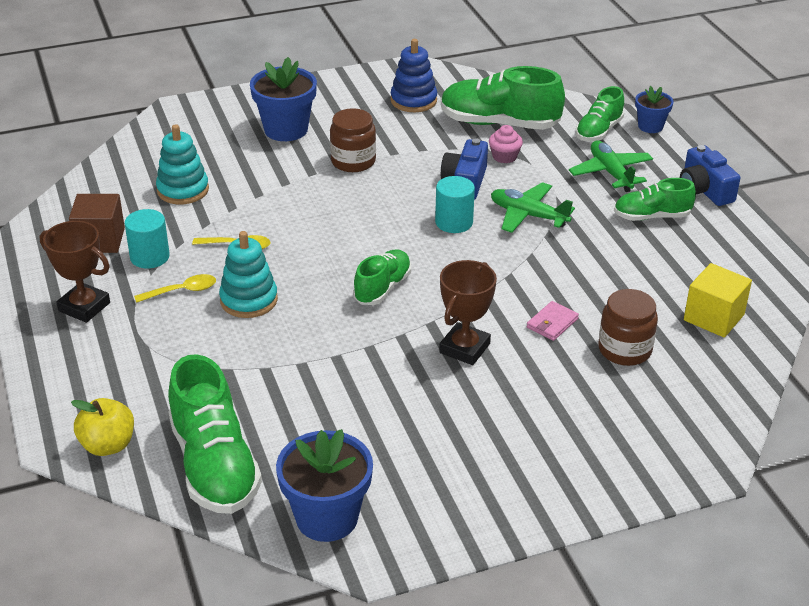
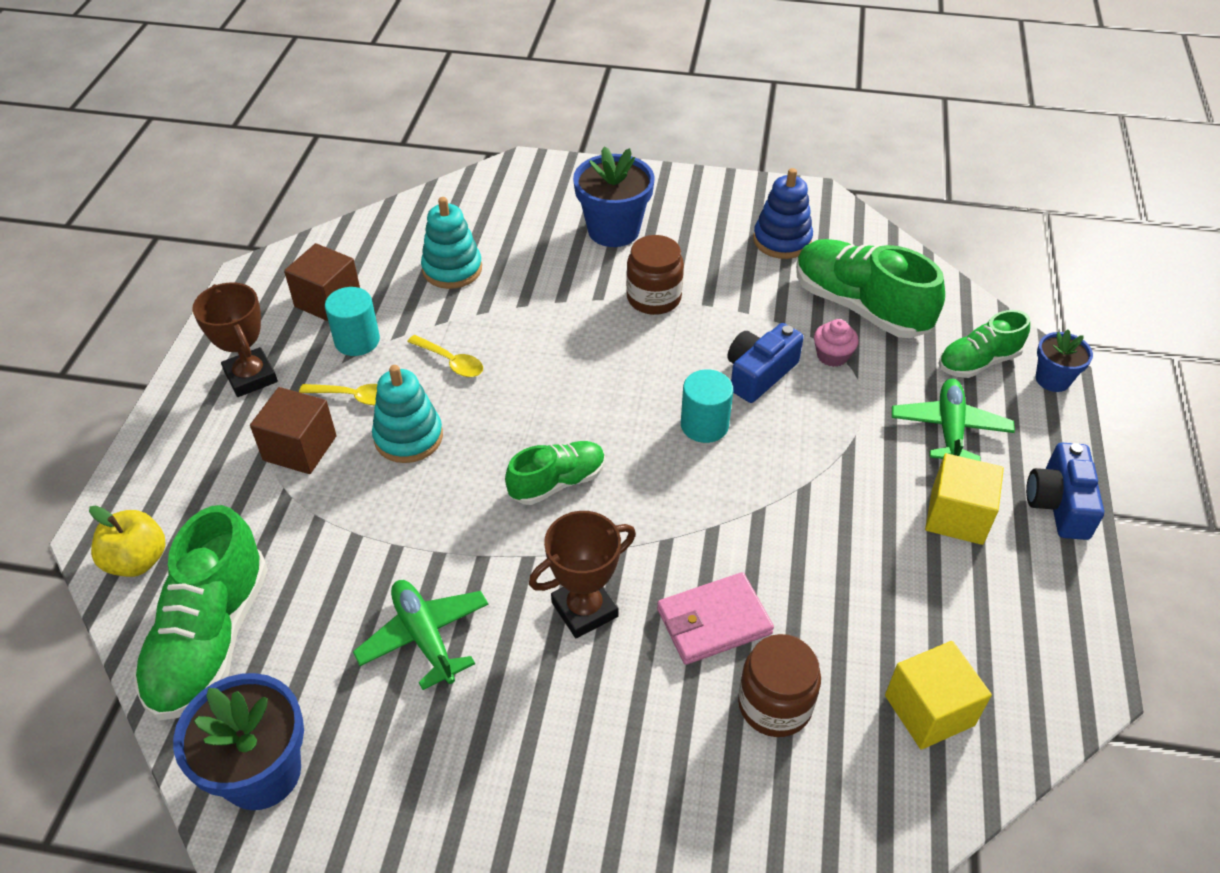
camera: 30 degrees right, 10 degrees up
green plane [491,182,575,233] -> green plane moved to [353,580,489,690]
pink wallet [527,301,579,341] -> pink wallet [657,572,774,665], size x1.59
green shoe [614,178,696,221] -> yellow cube [925,453,1004,545]
none -> brown cube [250,387,337,474]

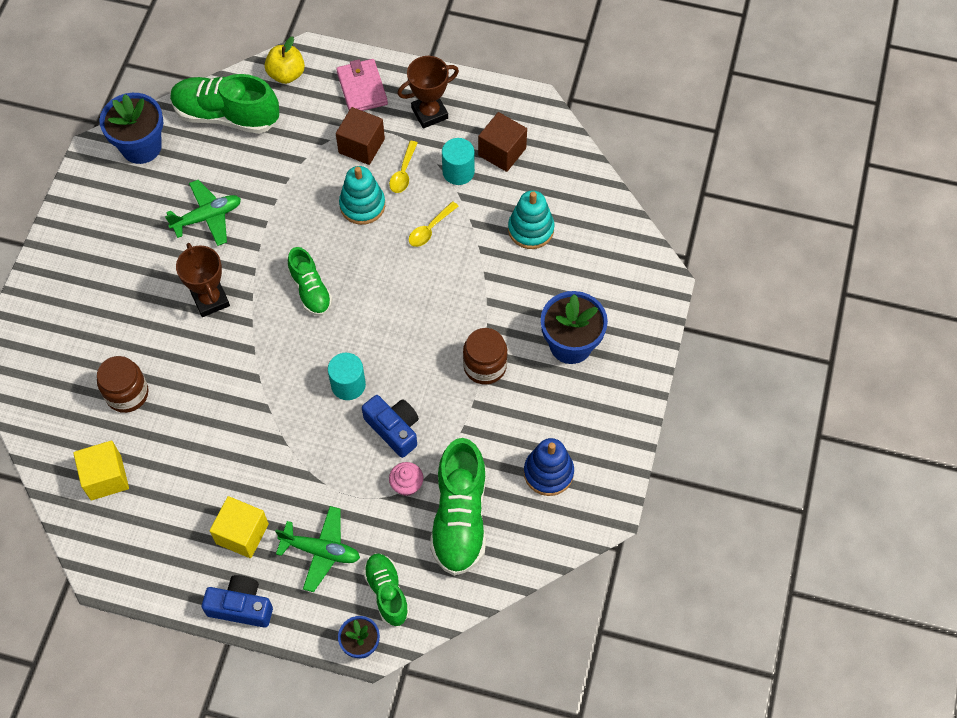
camera: 95 degrees right, 15 degrees up
pink wallet [657,572,774,665] -> pink wallet moved to [336,59,388,111]
green shoe [796,239,945,338] -> green shoe turned 135 degrees clockwise [430,438,486,576]

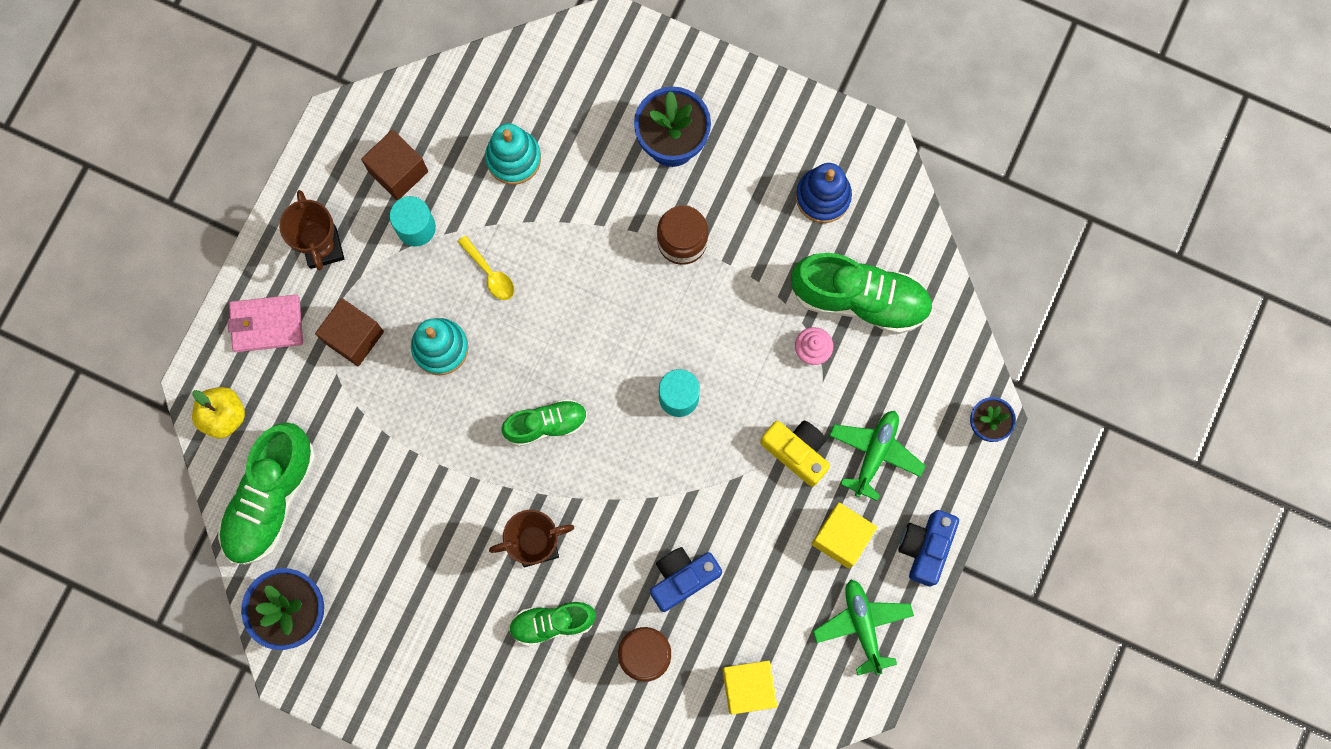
camera: 80 degrees left, 15 degrees up
green plane [165,180,241,246] -> green plane moved to [813,580,914,675]
blue camera [362,395,419,458] -> blue camera moved to [650,547,722,612]
green shoe [363,554,410,626] -> green shoe moved to [509,601,596,646]
yellow spoon [389,141,418,193] -> none
none -> yellow camera [760,421,830,487]

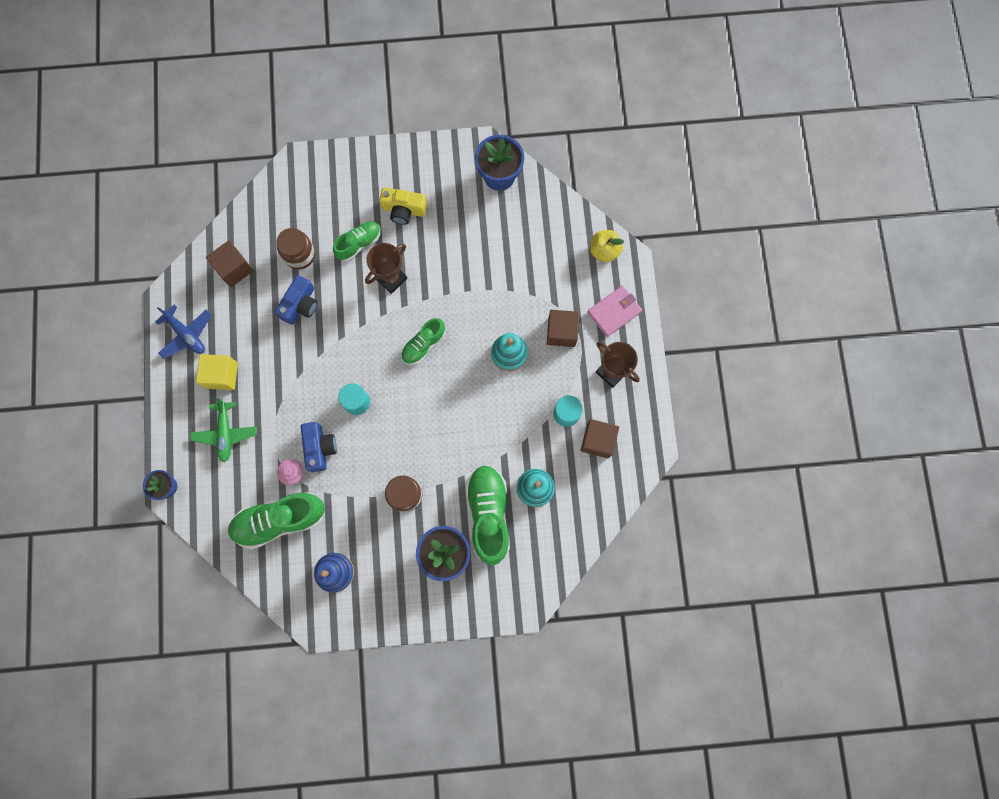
camera: 150 degrees right, 0 degrees up
green shoe [218,422,316,565] -> green shoe moved to [465,465,510,565]
yellow spoon [458,235,514,300] -> none
yellow cube [722,660,777,714] -> brown cube [206,240,254,287]
yellow camera [760,421,830,487] -> yellow camera moved to [379,187,427,225]
green plane [813,580,914,675] -> blue plane [155,305,212,359]
blue camera [898,510,959,586] -> blue camera moved to [301,422,337,472]

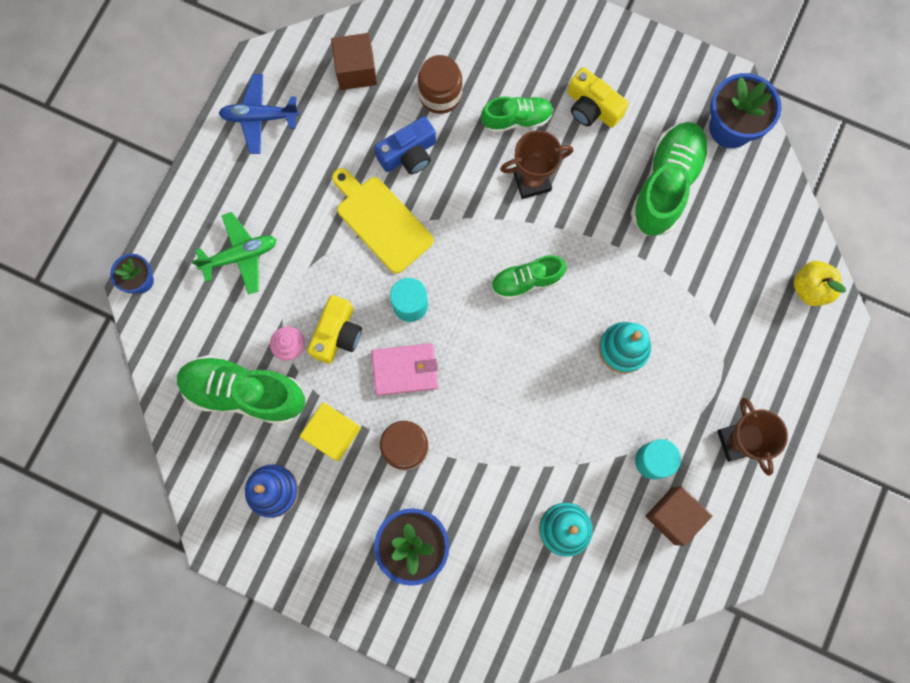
camera: 30 degrees right, 0 degrees up
blue plane [155,305,212,359] -> blue plane turned 105 degrees clockwise [219,74,300,154]
green plane [191,398,257,462] -> green plane turned 135 degrees counterclockwise [192,212,277,295]
yellow cube [196,354,238,390] -> yellow cube moved to [300,402,361,461]
blue camera [301,422,337,472] -> yellow camera [307,295,362,364]
green shoe [465,465,510,565] -> green shoe moved to [631,122,709,236]
brown cube [547,310,579,347] -> none
pink wallet [587,286,642,337] -> pink wallet moved to [371,343,438,396]
none -> yellow cutting board [332,168,434,274]

